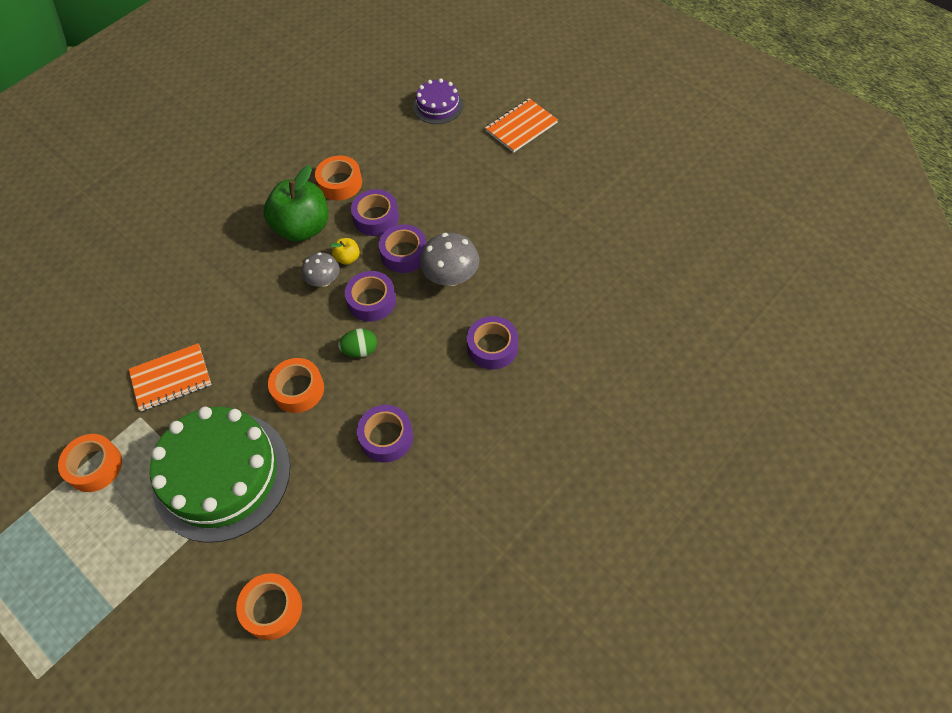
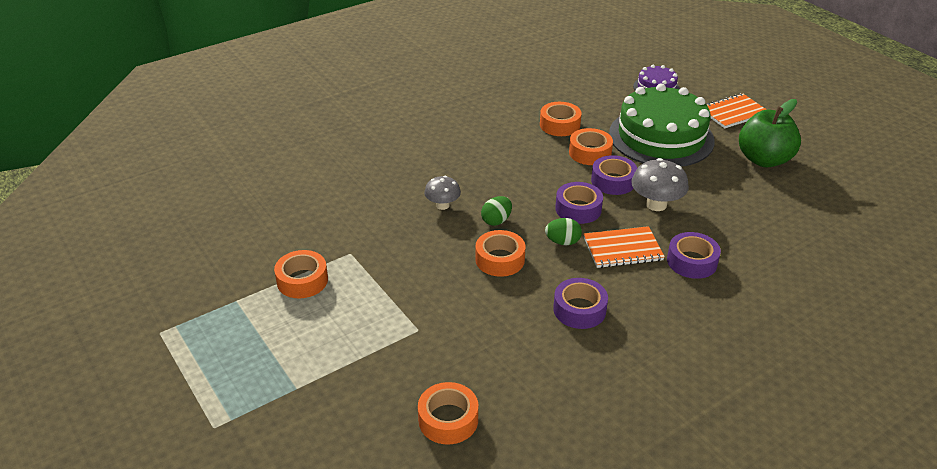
camera: 10 degrees right, 20 degrees down
orange notebook [129,343,211,411] -> orange notebook moved to [584,226,665,268]
green cake [150,407,290,543] -> green cake moved to [609,84,715,167]
green apple [264,165,328,242] -> green apple moved to [739,99,801,167]
grey mushroom [302,252,340,287] -> grey mushroom moved to [424,176,461,210]
yellow apple [330,238,360,265] -> none
purple tape [351,189,399,236] -> orange tape [569,128,613,165]
none -> green egg [481,196,512,226]

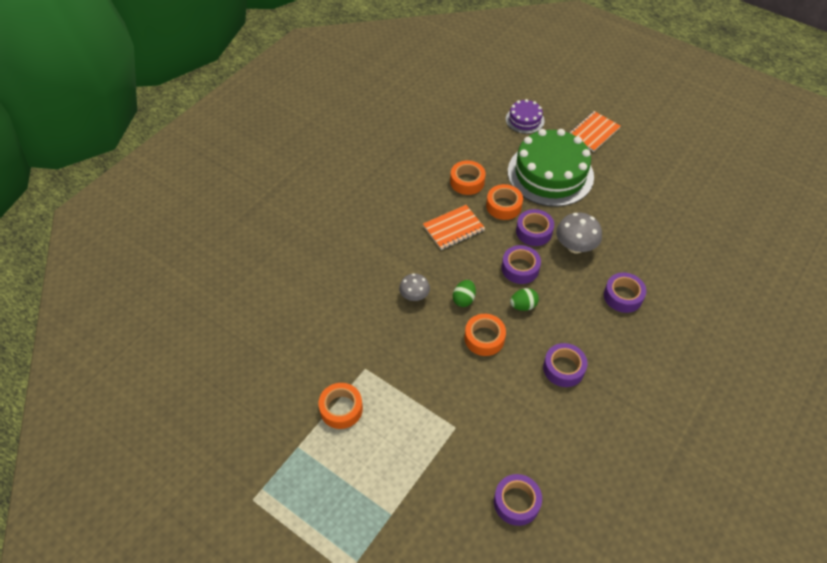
camera: 20 degrees left, 15 degrees up
orange tape [418,382,478,444] -> purple tape [494,474,542,526]
orange notebook [584,226,665,268] -> orange notebook moved to [423,205,485,250]
green apple [739,99,801,167] -> none

